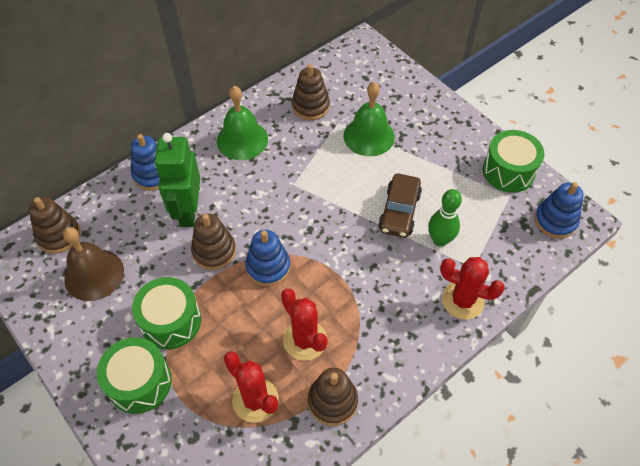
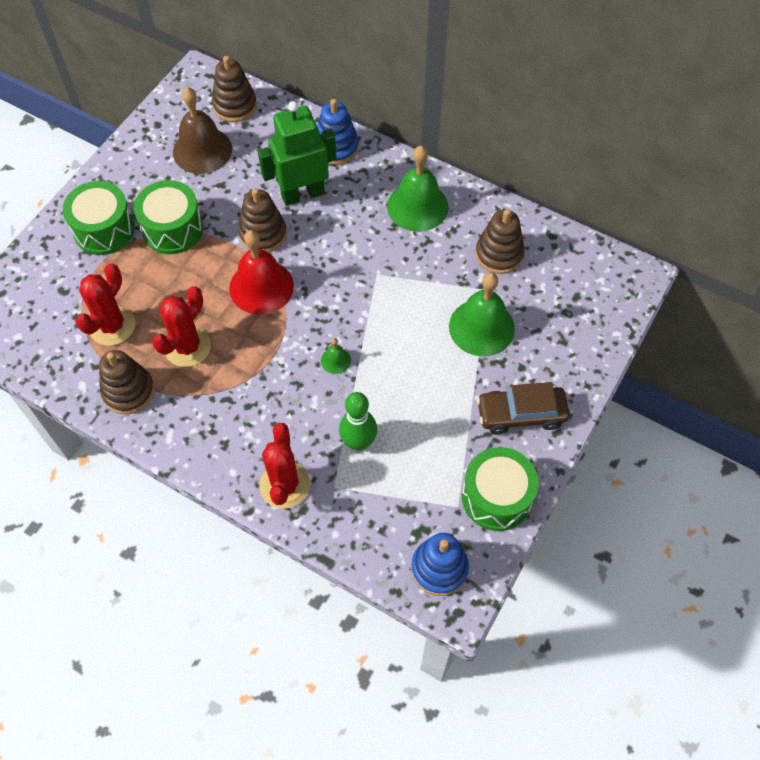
camera: 70 degrees right, 5 degrees up
blue stacking toy [245,230,291,286] -> red bell [229,230,294,315]
brown car [378,174,422,238] -> brown car moved to [477,382,570,434]
none -> green bell [321,338,351,374]

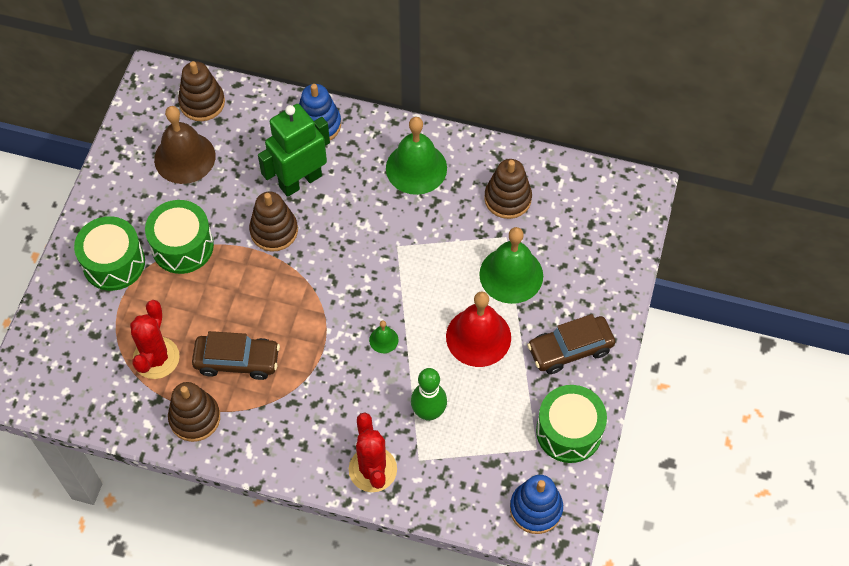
camera: 15 degrees left, 0 degrees up
red cactus [152,286,211,367] -> brown car [192,331,280,380]
red bell [229,230,294,315] -> red bell moved to [446,292,511,367]

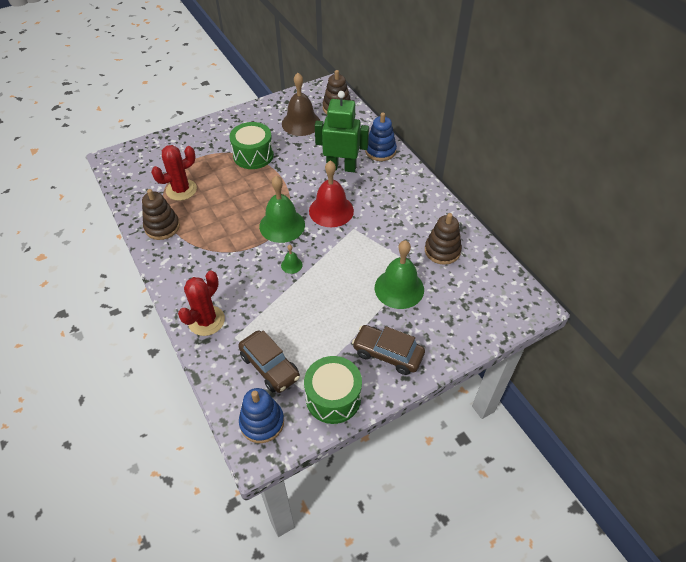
camera: 45 degrees right, 10 degrees down
green drum [74,216,145,291] -> none
brown car [192,331,280,380] -> brown car moved to [238,330,300,393]
brown stacking toy [249,192,298,252] -> none
green bell [386,117,447,195] -> green bell moved to [259,176,305,243]
green bowling pin [411,368,447,421] -> none
red bell [446,292,511,367] -> red bell moved to [309,161,354,227]

